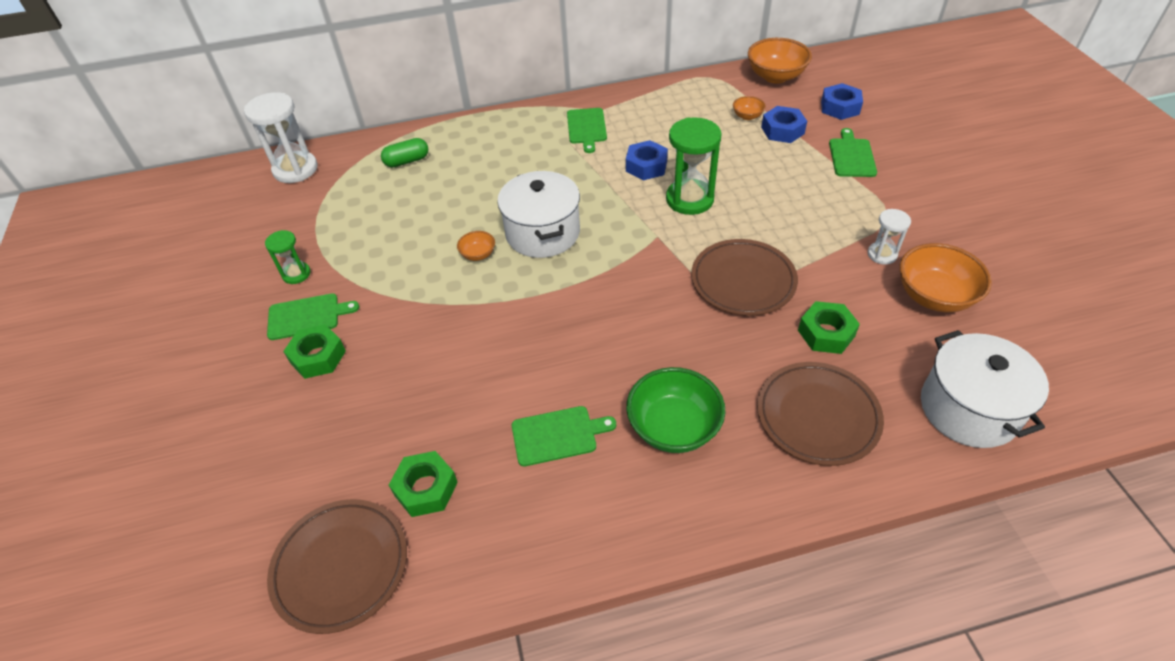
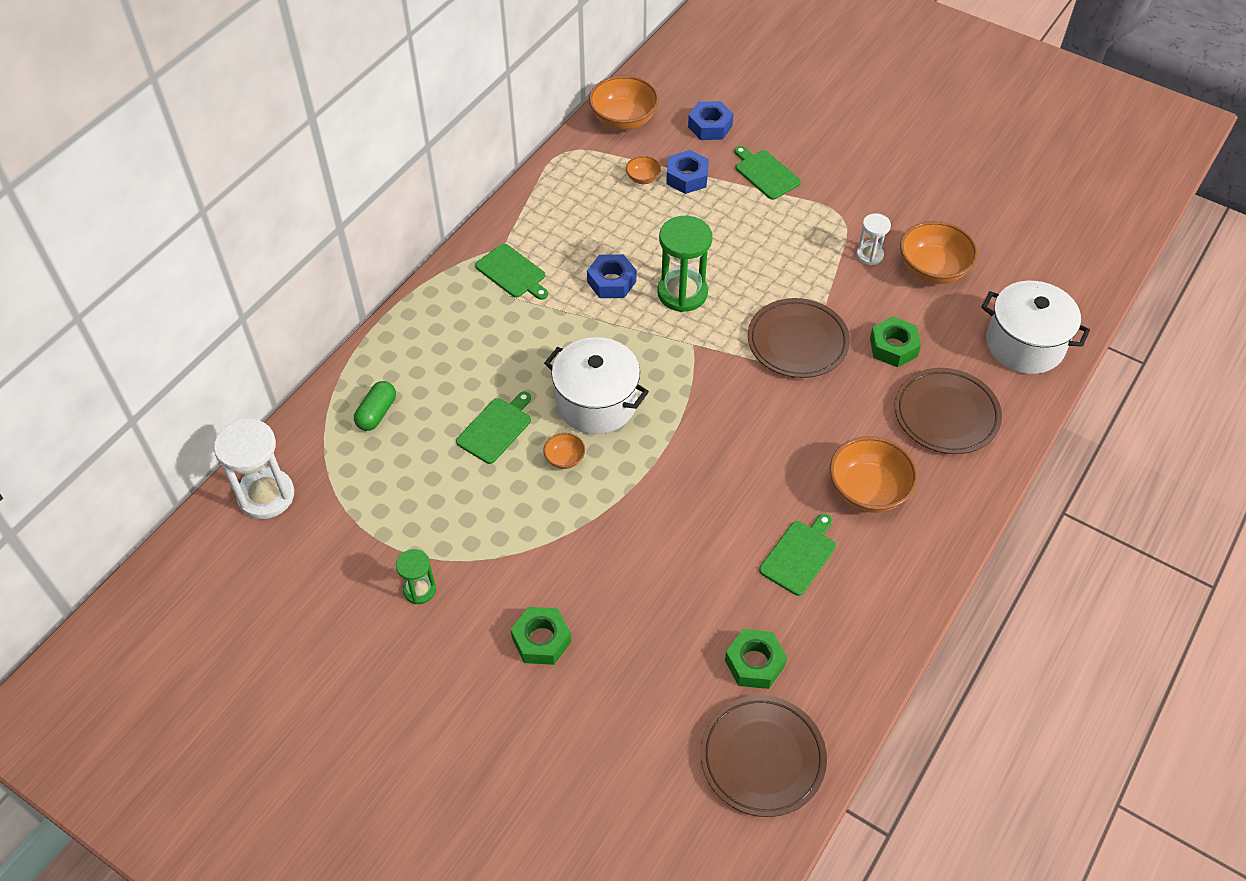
camera: 45 degrees left, 5 degrees up
green cutting board [267,293,359,340] -> green cutting board moved to [456,392,531,464]
green bowl [626,367,725,453] -> orange bowl [830,436,918,513]

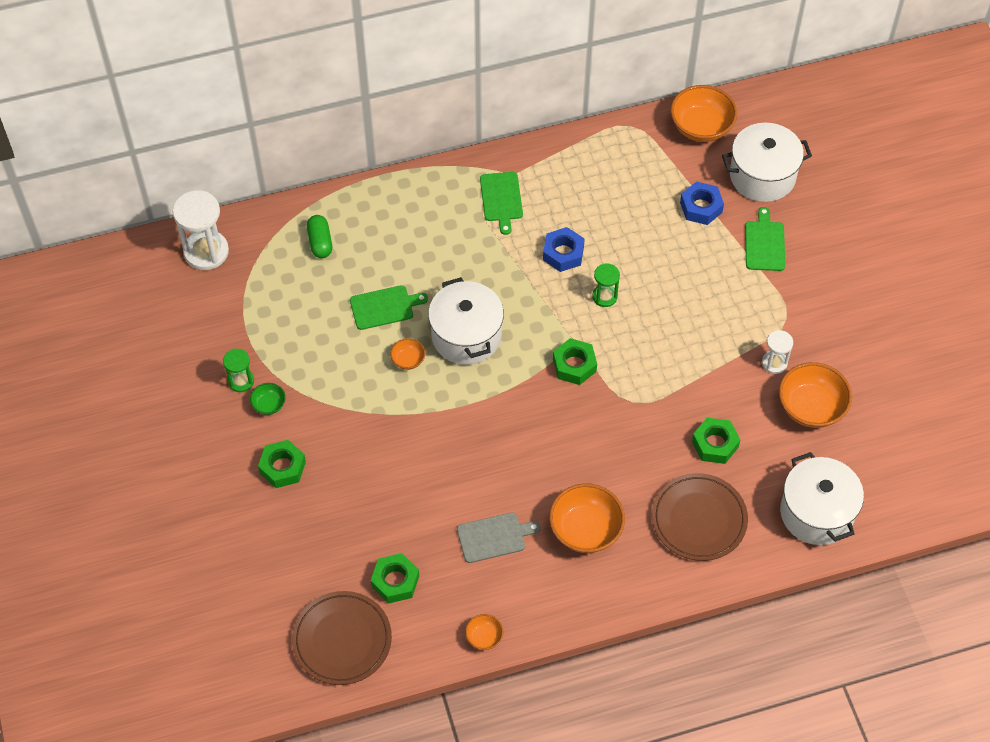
camera: 40 degrees right, 5 degrees up
green capsule [354,381,396,431] -> green capsule turned 75 degrees counterclockwise [307,215,332,258]
orange bowl [626,156,661,184] -> orange bowl moved to [465,614,503,650]
green hourglass [657,216,712,312] -> green hourglass [592,263,620,307], size x0.55
blue nut [688,101,734,140] -> white pot [722,123,812,202]
brown plate [748,298,850,378] -> none
green cutting board [759,514,836,596] -> grey cutting board [457,512,540,563]
none -> green bowl [250,383,286,415]
none -> green nut [553,338,597,385]

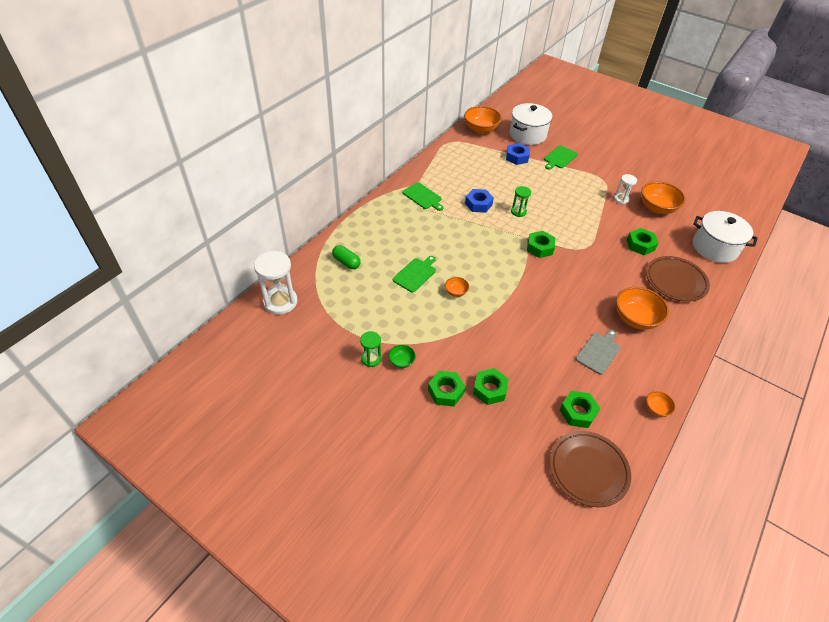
camera: 40 degrees left, 10 degrees down
white pot [428,277,504,365] -> none
green cutting board [745,207,785,271] -> green cutting board turned 105 degrees counterclockwise [544,145,578,170]
none -> green nut [473,368,509,405]

